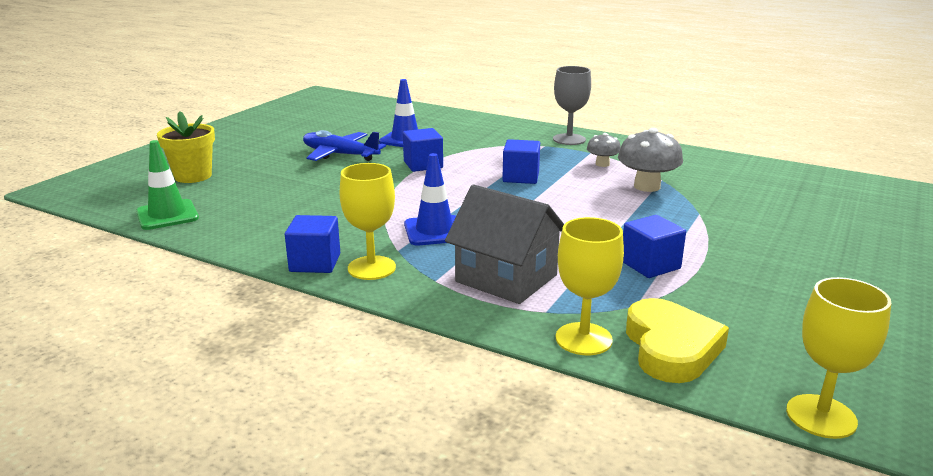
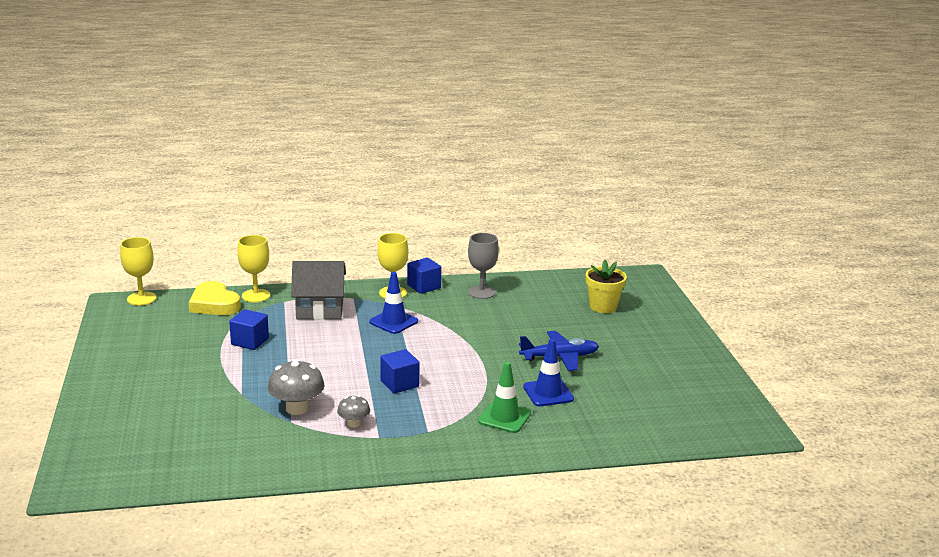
camera: 140 degrees right, 0 degrees up
green traffic cone [136,140,199,230] -> green traffic cone moved to [478,362,531,433]
blue cube [403,128,443,172] -> none
grey goblet [553,66,591,145] -> grey goblet moved to [468,233,499,299]

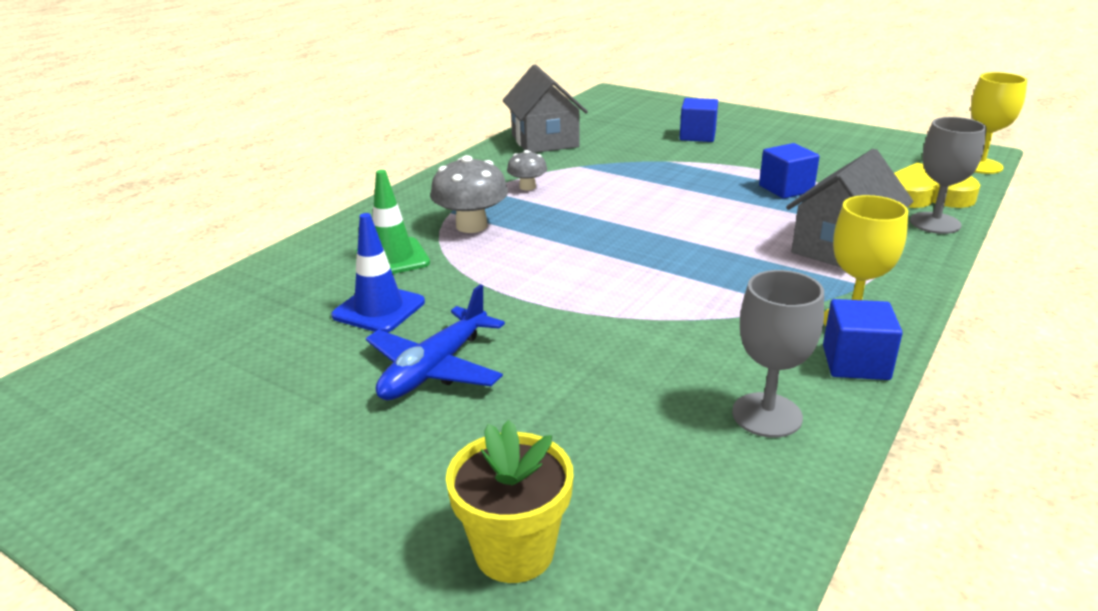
camera: 135 degrees right, 5 degrees up
yellow goblet [237,235,270,303] -> grey goblet [910,117,986,234]
grey mushroom [268,359,324,415] -> grey mushroom moved to [430,155,508,233]
blue traffic cone [369,272,418,334] -> none
blue cube [380,349,420,394] -> blue cube moved to [680,98,718,142]
none -> grey house [503,65,588,153]

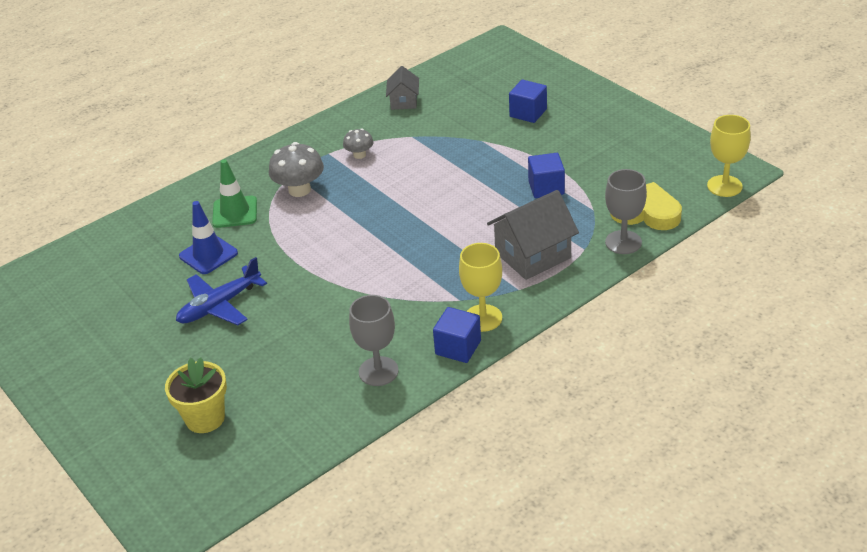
camera: 20 degrees right, 10 degrees up
grey house [503,65,588,153] -> grey house [386,66,419,110], size x0.58

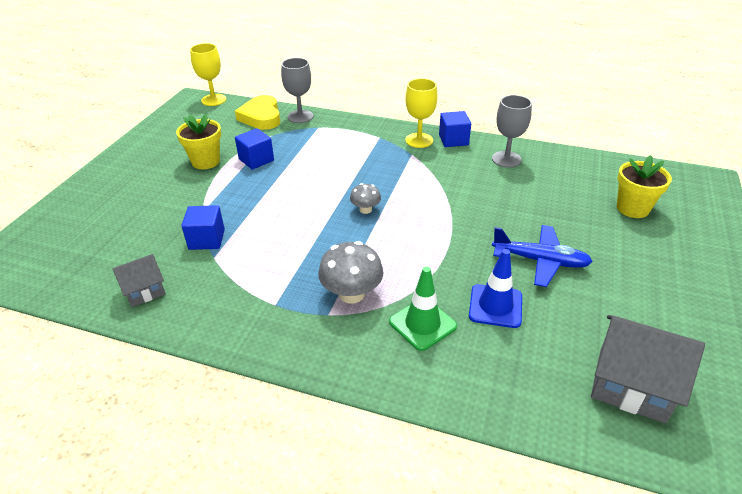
camera: 125 degrees left, 0 degrees up
grey mushroom [343,128,374,159] -> grey mushroom moved to [350,183,381,214]
grey house [487,190,579,280] -> grey house moved to [591,315,705,423]
blue cube [509,80,547,123] -> blue cube moved to [181,205,225,250]
none -> yellow flower pot [176,114,221,169]

